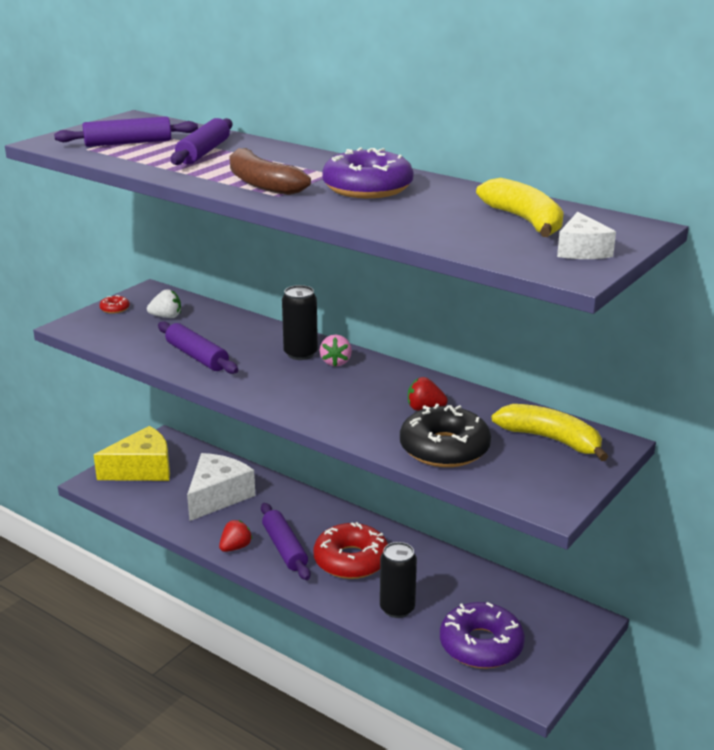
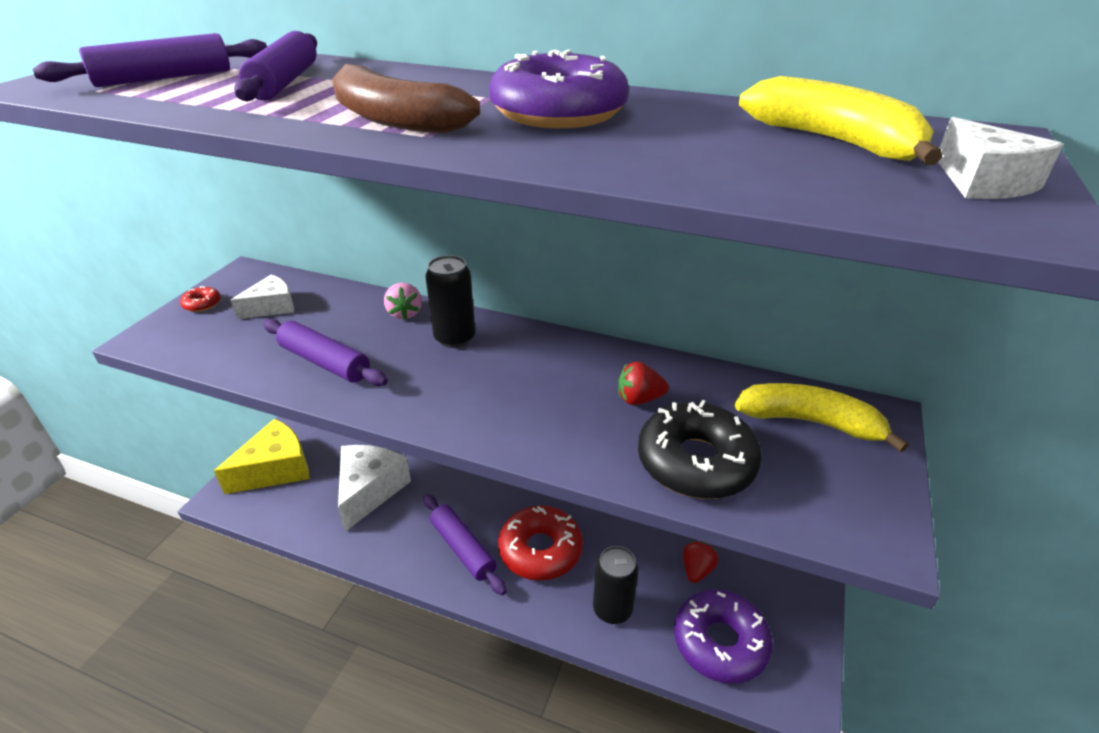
camera: 15 degrees left, 10 degrees up
white strawberry [147,289,181,318] -> white cheese [230,274,294,319]
red strawberry [219,520,252,552] -> red strawberry moved to [683,541,718,583]
pink strawberry [320,335,352,366] -> pink strawberry moved to [384,283,422,320]

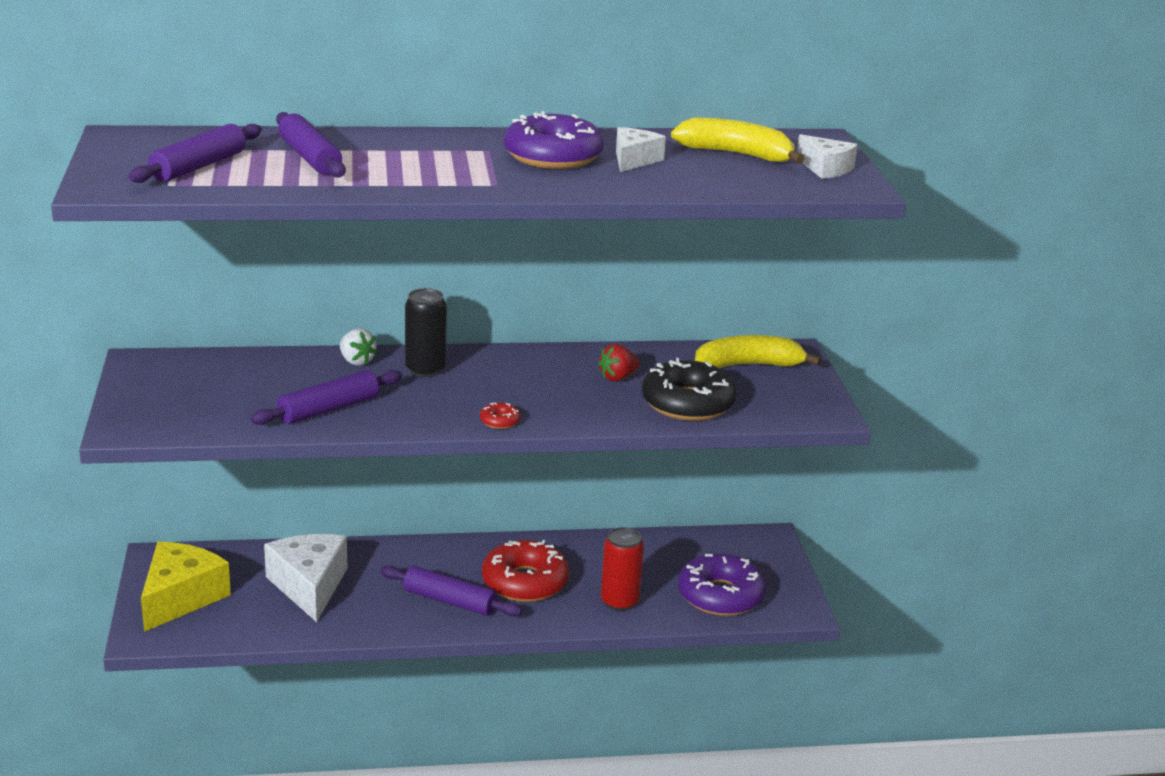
camera: 30 degrees left, 10 degrees down
red donut [180,286,221,312] -> red donut moved to [480,403,521,429]
white cheese [230,274,294,319] -> white cheese moved to [616,127,666,172]
purple rolling pin [263,319,388,386] -> purple rolling pin turned 45 degrees counterclockwise [251,370,402,425]
brown banana [332,64,480,133] -> none
pink strawberry [384,283,422,320] -> white strawberry [340,328,378,366]
black can [593,546,639,624] -> red can [601,527,644,611]
red strawberry [683,541,718,583] -> none

